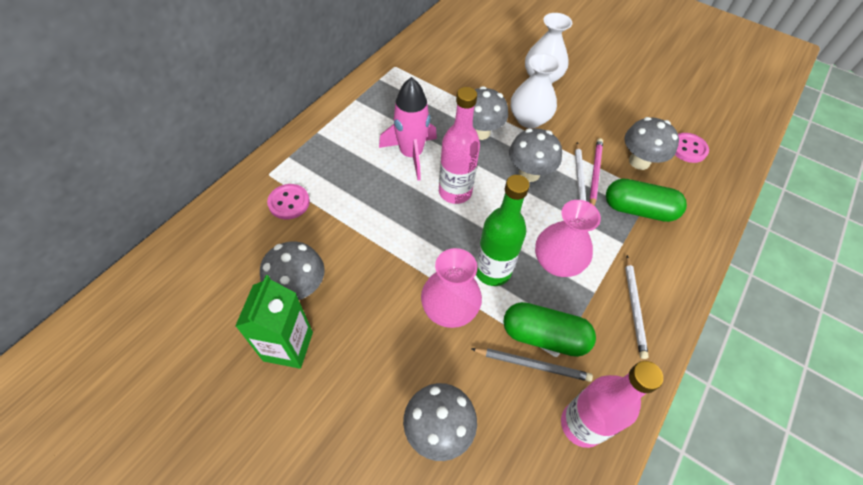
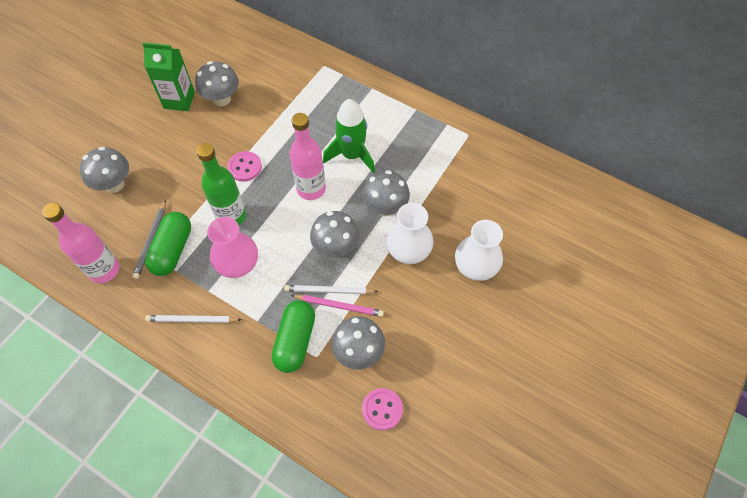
camera: 90 degrees right, 5 degrees up
pink button [267,184,310,219] -> pink button moved to [227,151,262,182]
pink rocket [379,77,437,181] -> green rocket [323,99,375,173]
pink vase [421,248,482,328] -> none

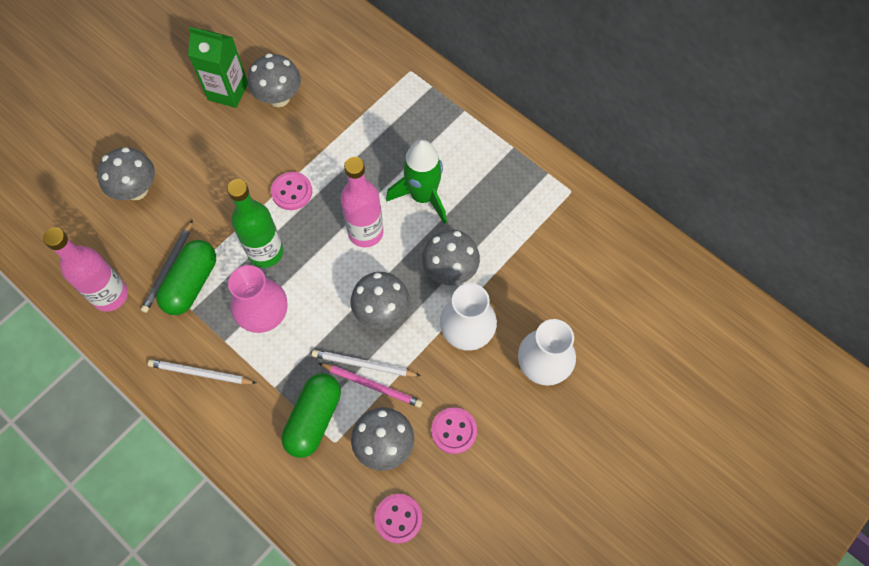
camera: 10 degrees right, 5 degrees up
none -> pink button [431,407,477,454]

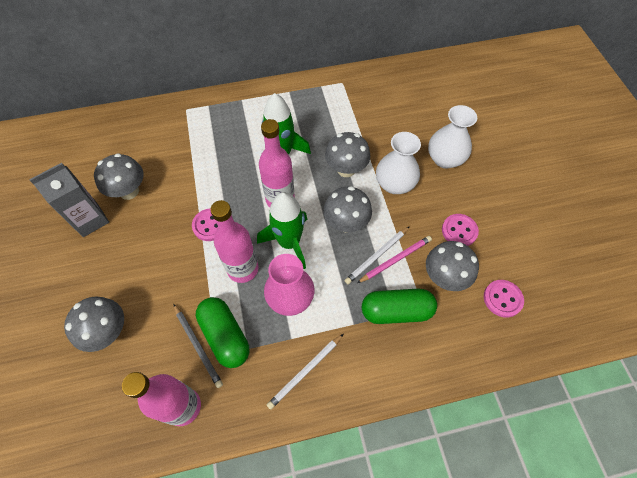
camera: 55 degrees left, 5 degrees down
green carton [188,27,248,108] -> grey carton [29,163,109,237]
green bottle [227,179,283,268] -> pink bottle [210,200,259,283]
green capsule [282,374,341,458] -> green capsule turned 60 degrees counterclockwise [362,289,437,324]
none -> green rocket [257,192,307,269]

